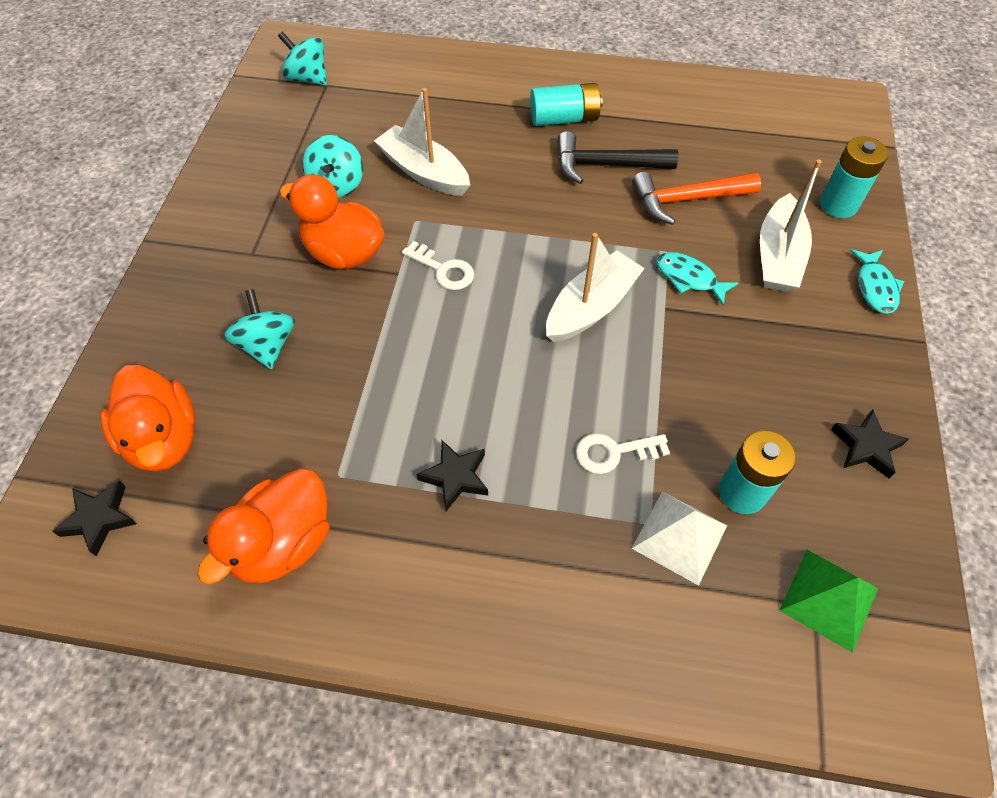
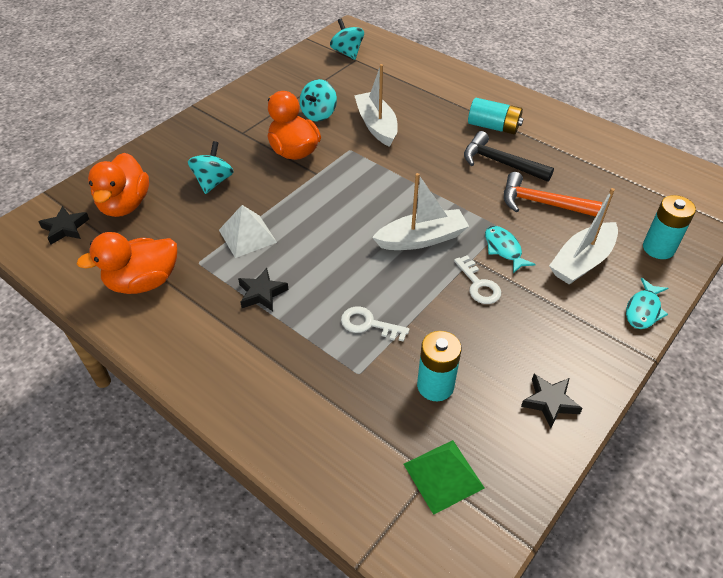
camera: 30 degrees right, 10 degrees down
white key [402,241,474,290] -> white key moved to [454,256,501,304]
white pyramid [632,491,727,586] -> white pyramid moved to [219,205,277,258]

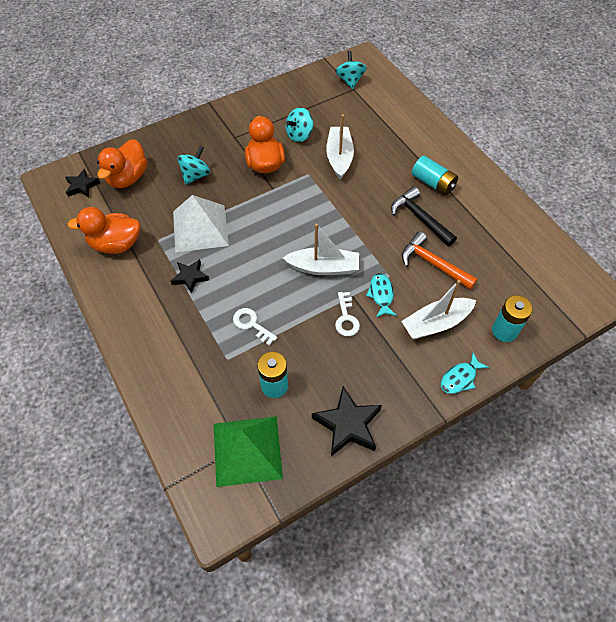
camera: 20 degrees right, 10 degrees up
white pyramid [219,205,277,258] -> white pyramid [173,195,229,252], size x1.55
green pyramid [404,440,485,515] -> green pyramid [214,416,283,487], size x1.55
black star [521,374,583,428] -> black star [312,386,382,456], size x1.64

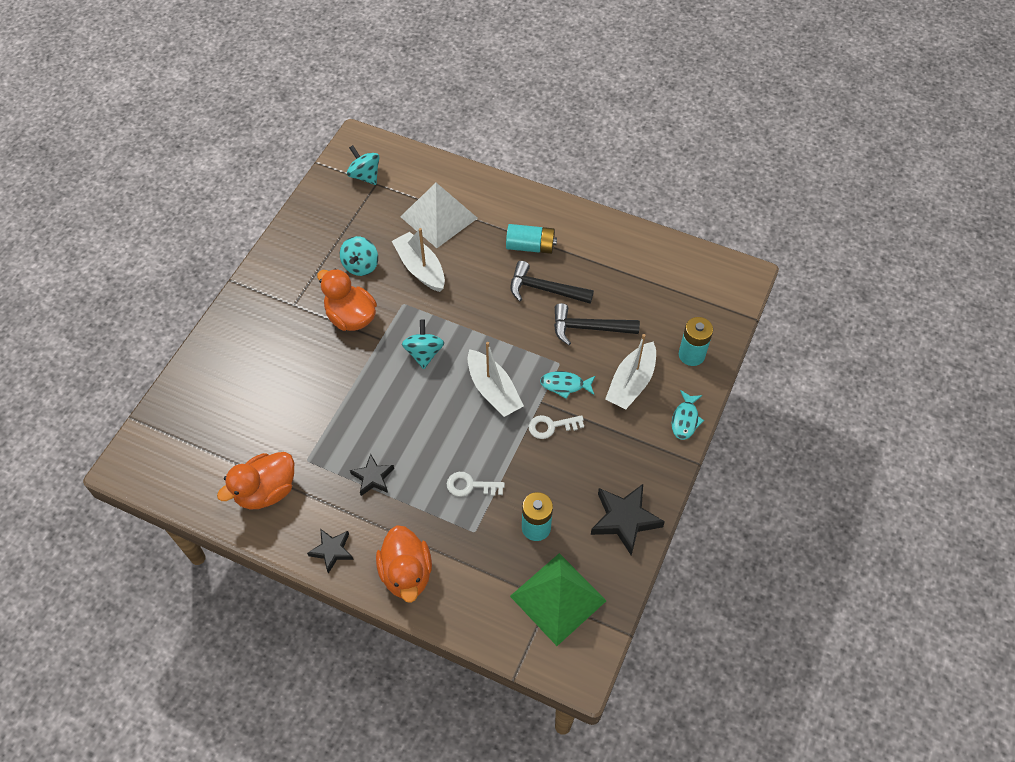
camera: 35 degrees left, 0 degrees up
black star [65,169,100,198] -> black star moved to [307,529,354,574]
orange duck [97,139,147,188] -> orange duck moved to [376,525,432,603]
white pyramid [173,195,229,252] -> white pyramid moved to [400,183,478,248]
turquoise spinning top [177,146,210,185] -> turquoise spinning top moved to [402,320,444,369]
white boat [283,224,359,275] -> white boat turned 90 degrees clockwise [467,342,524,417]
white key [335,292,360,336] -> white key turned 120 degrees clockwise [529,415,584,439]
turquoise fish [366,273,397,317] -> turquoise fish turned 45 degrees counterclockwise [540,371,595,399]
orange hammer [402,231,478,290] -> black hammer [554,303,640,345]

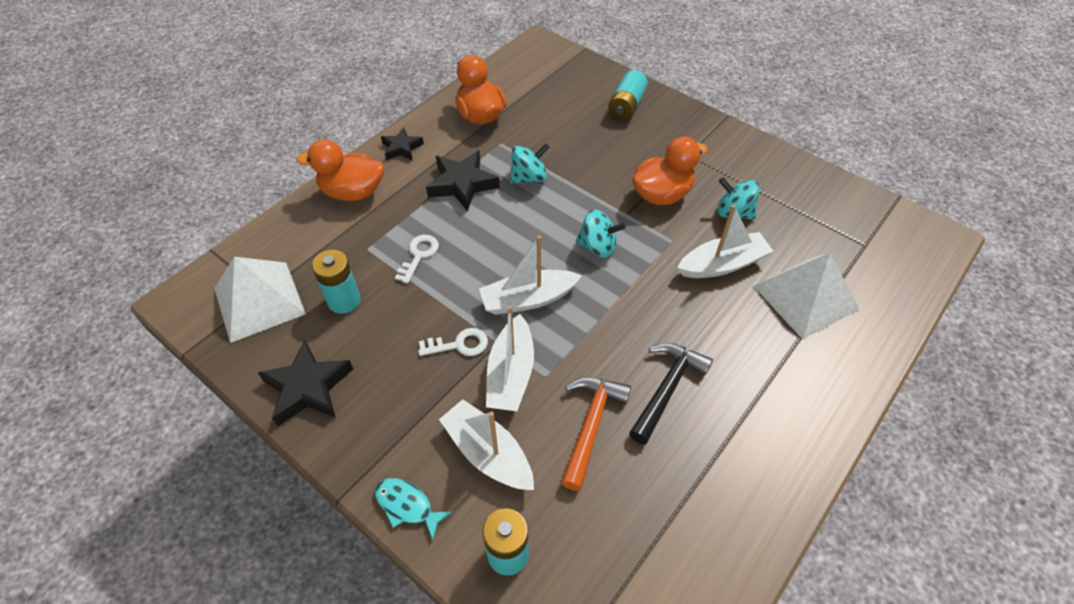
camera: 105 degrees right, 5 degrees down
turquoise spinning top [347,145,380,185] -> turquoise spinning top moved to [510,143,550,184]
black star [350,454,394,496] -> black star [426,150,500,211], size x1.64
turquoise battery [506,224,557,254] -> turquoise battery moved to [608,70,648,120]
green pyramid [510,553,606,646] -> white pyramid [214,257,306,343]
white key [529,415,584,439] -> white key turned 75 degrees clockwise [418,328,488,356]
turquoise fish [540,371,595,399] -> white boat [486,306,534,411]
black hammer [554,303,640,345] -> orange hammer [561,377,631,491]

